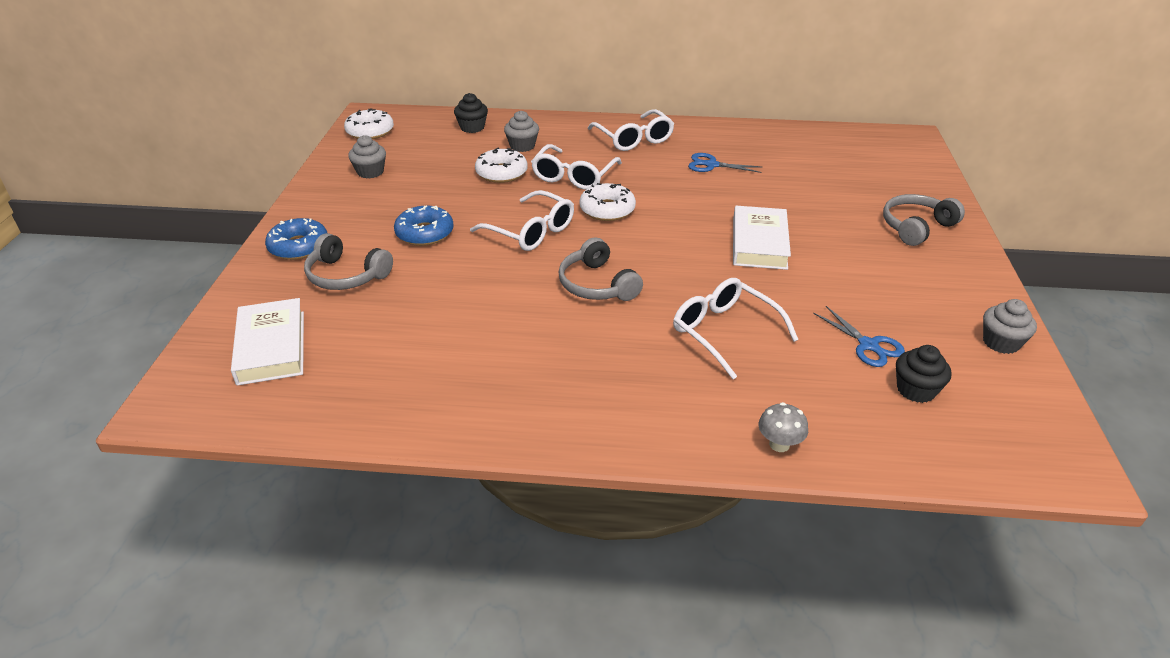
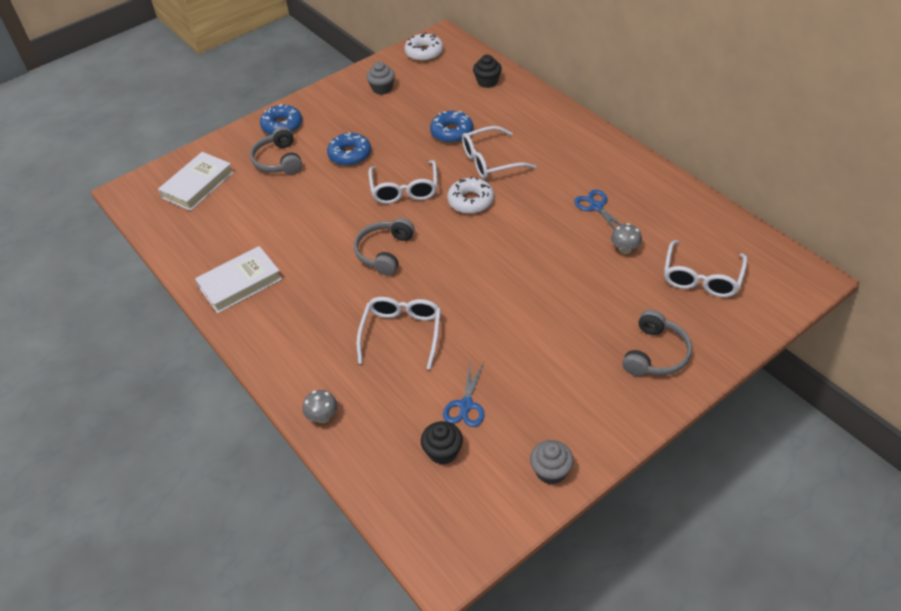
camera: 50 degrees right, 10 degrees up
white donut [475,147,528,183] -> blue donut [430,111,473,143]
grey cupcake [504,111,539,152] -> none
white glasses [588,109,674,151] -> white glasses moved to [664,240,748,297]
white book [733,206,791,270] -> white book moved to [195,246,282,313]
grey headphones [883,194,965,246] -> grey headphones turned 105 degrees clockwise [622,310,692,376]
none -> grey mushroom [611,223,642,254]

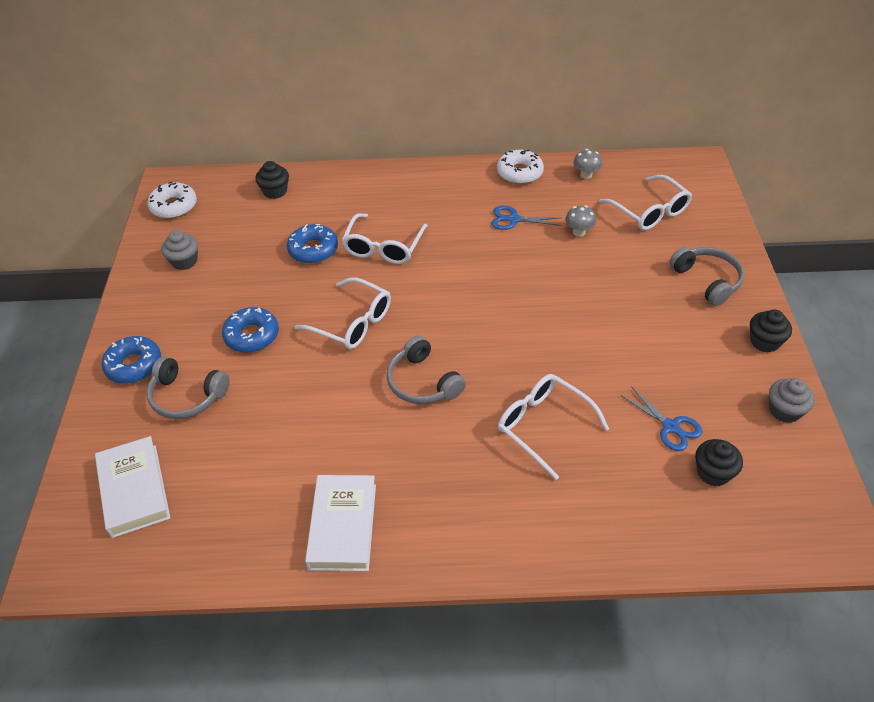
camera: 55 degrees left, 0 degrees up
grey mushroom [303,390,337,423] -> grey mushroom moved to [573,149,602,179]
white donut [447,176,494,214] -> white donut moved to [497,150,544,184]
none -> black cupcake [750,310,792,353]

